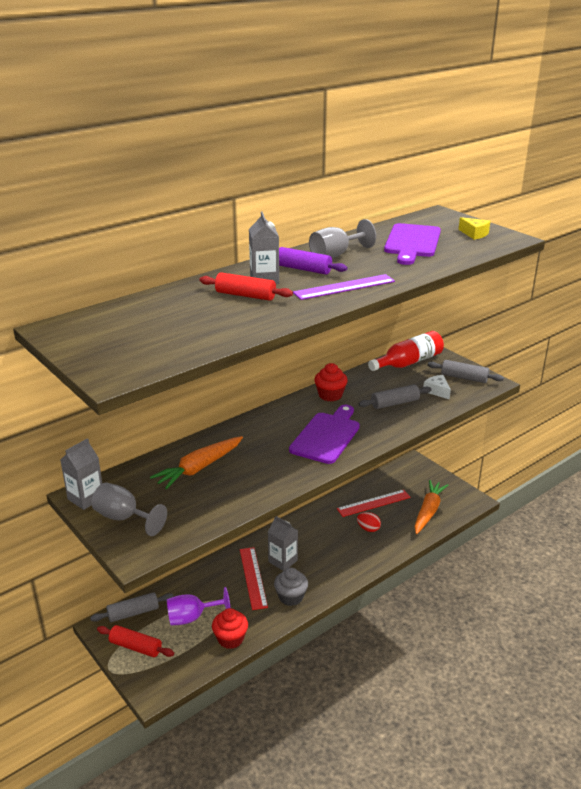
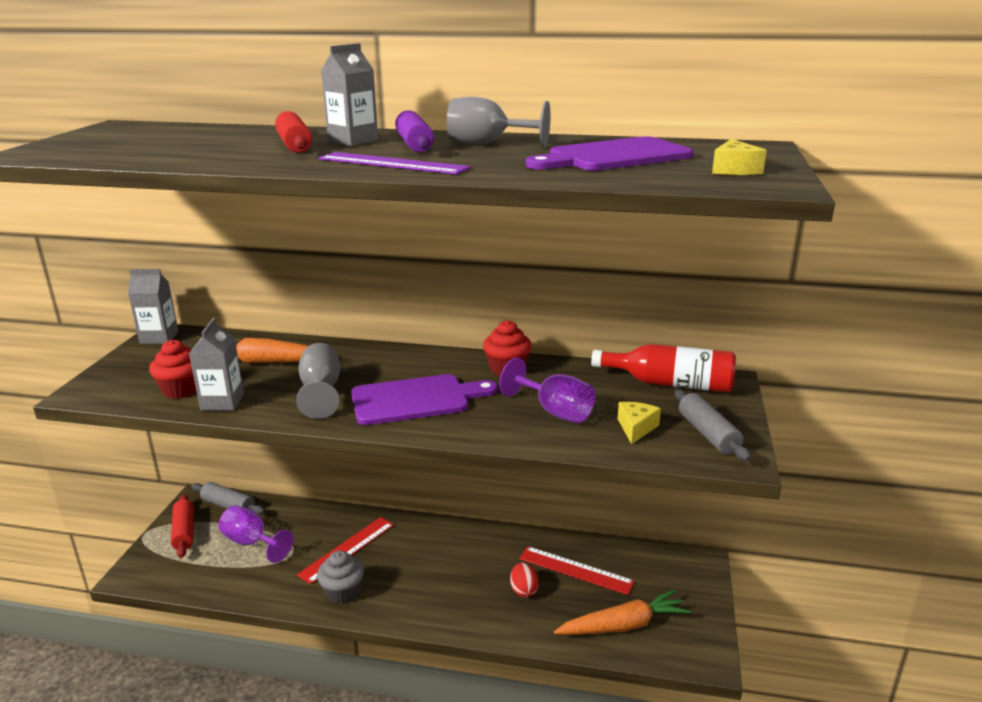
camera: 50 degrees right, 5 degrees down
grey goblet [91,483,167,536] -> grey goblet moved to [296,343,340,419]
red cupcake [212,608,248,649] -> red cupcake moved to [149,340,197,399]
grey carton [268,516,298,571] -> grey carton moved to [189,318,244,411]
grey rolling pin [359,384,432,409] -> purple goblet [499,357,596,423]
white cheese [424,375,451,400] -> yellow cheese [618,402,661,444]

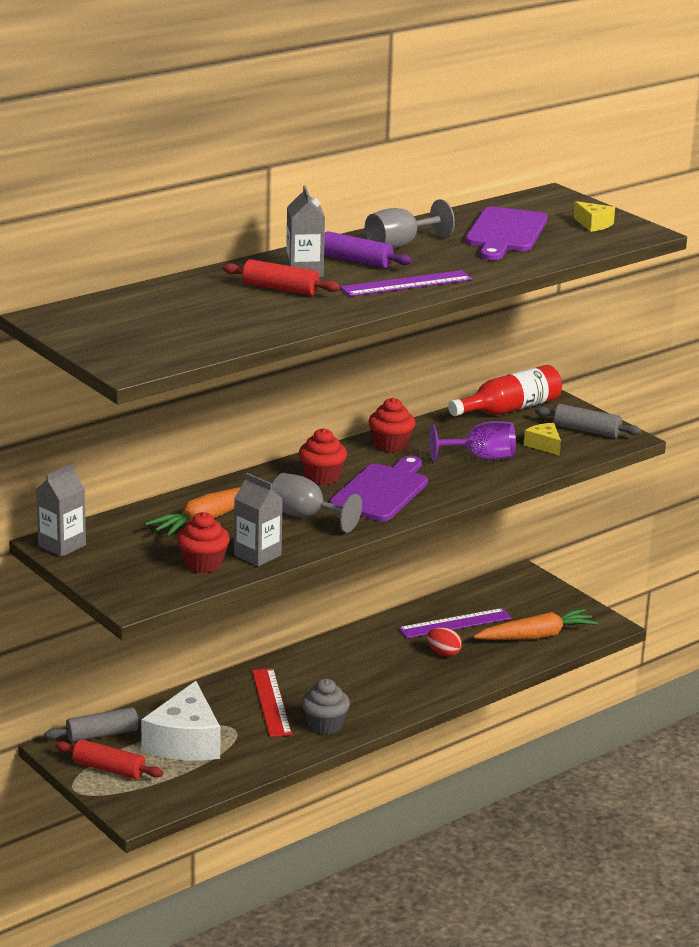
camera: 50 degrees left, 0 degrees up
purple goblet [219,505,293,563] -> white cheese [141,681,220,761]
red ruler [519,546,635,595] -> purple ruler [398,608,512,638]
orange carrot [554,590,691,635] -> orange carrot turned 45 degrees clockwise [474,608,598,640]
none -> red cupcake [299,428,347,485]

